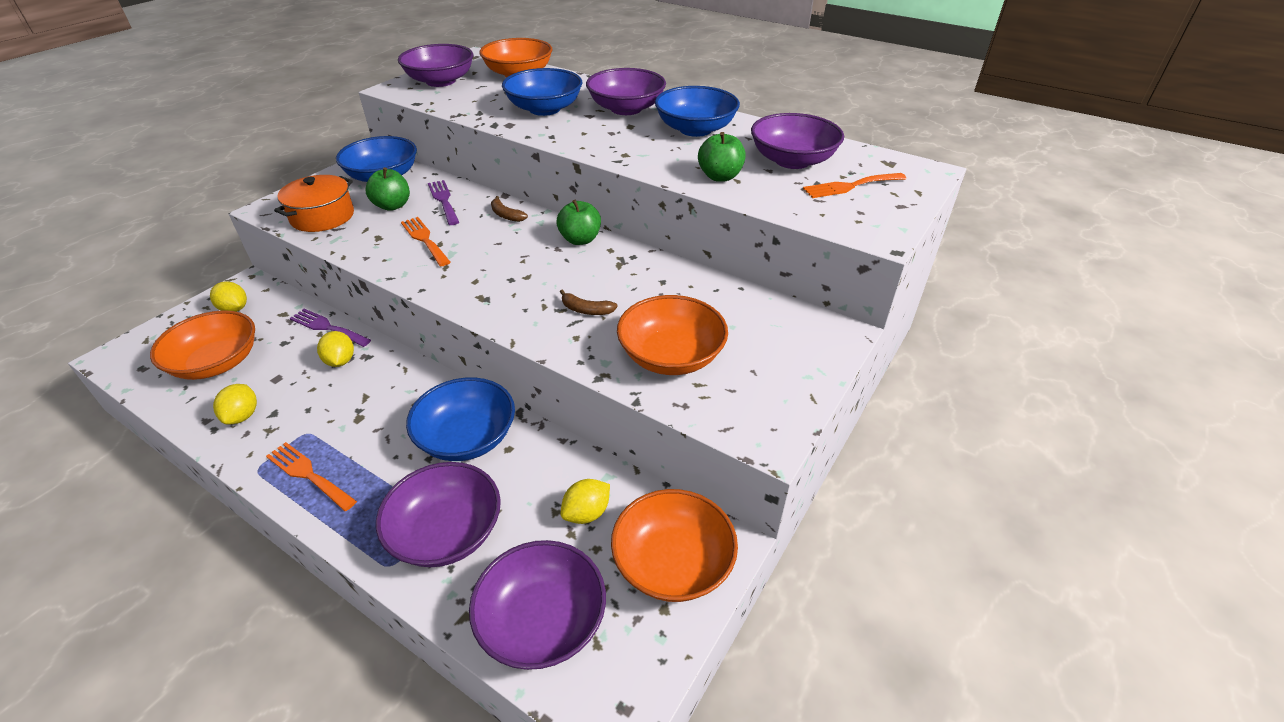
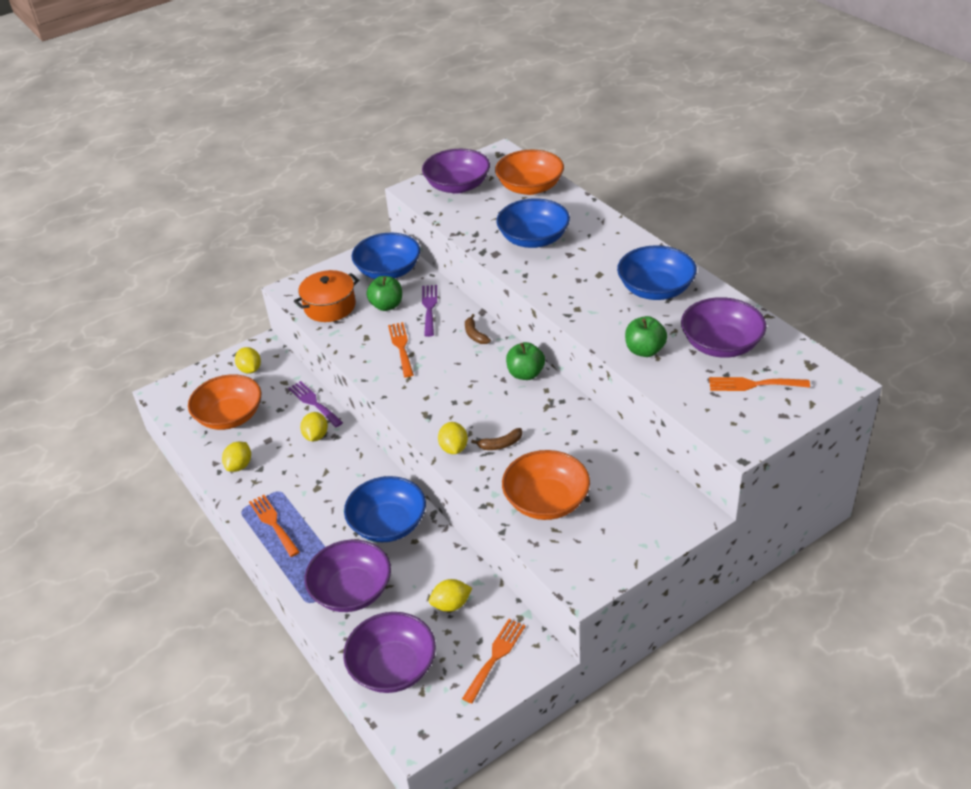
camera: 25 degrees right, 0 degrees up
brown banana [560,289,618,315] -> brown banana turned 60 degrees counterclockwise [471,428,522,450]
purple bowl [586,68,666,115] -> none
orange bowl [611,489,738,602] -> orange fork [462,619,526,704]
none -> yellow lemon [438,422,468,454]

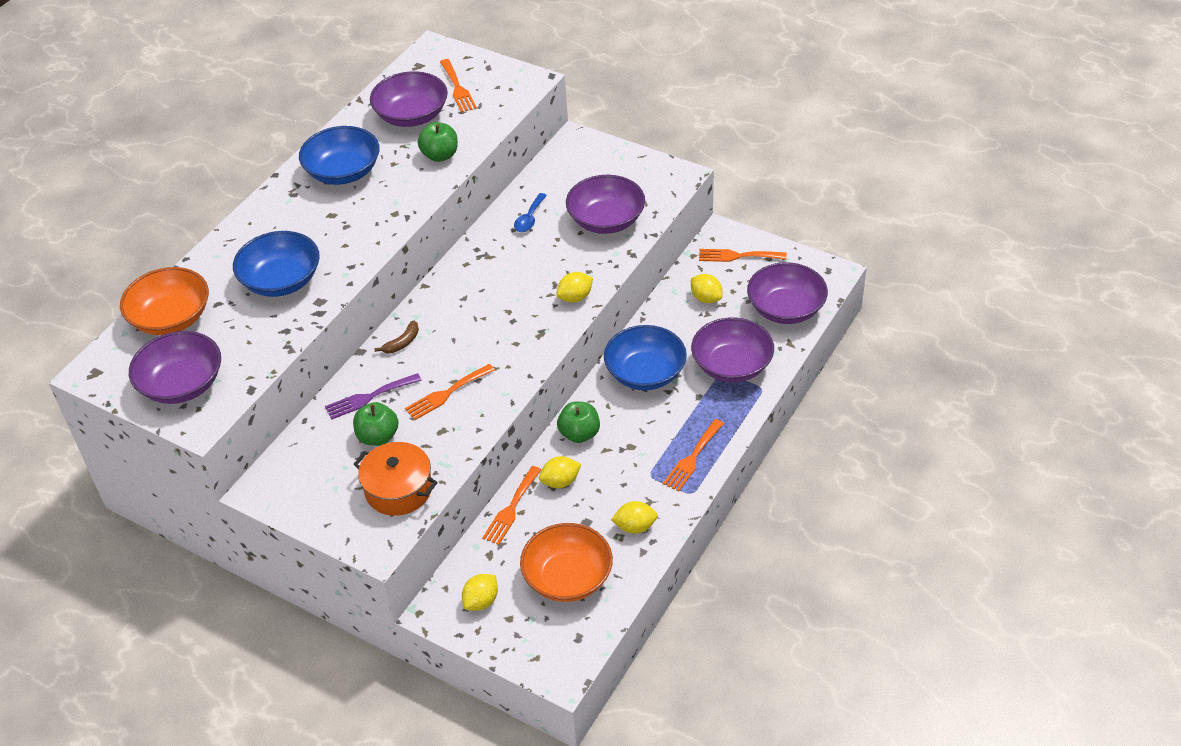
camera: 115 degrees left, 5 degrees up
purple fork [288,381,343,427] -> orange fork [482,466,541,545]
blue bowl [352,233,420,279] -> none
brown banana [471,428,522,450] -> none
orange bowl [502,450,590,520] -> purple bowl [566,175,645,234]
green apple [506,342,545,380] -> green apple moved to [557,402,600,443]
none -> blue spoon [514,193,547,232]

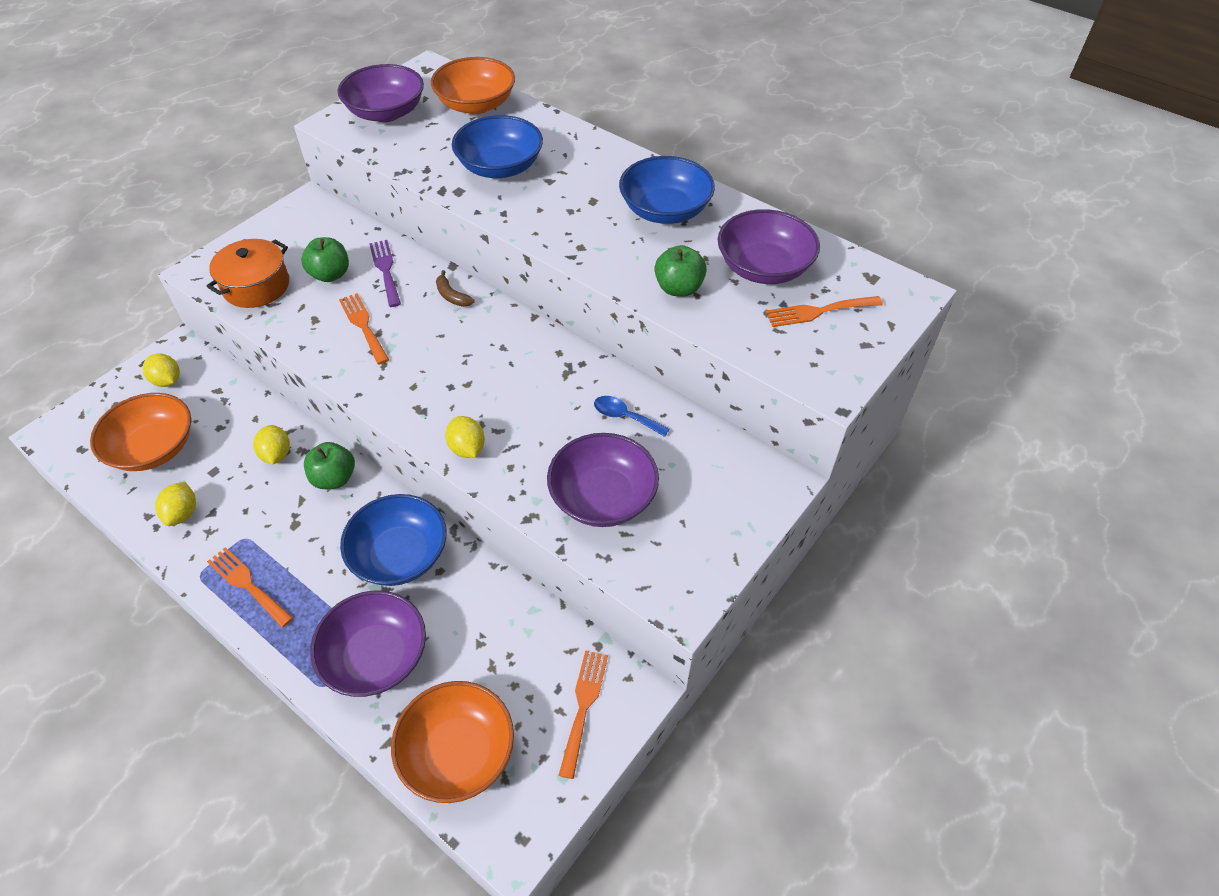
camera: 95 degrees right, 5 degrees up
orange fork [482,466,541,545] -> none
yellow lemon [691,274,723,303] -> none
purple bowl [747,262,828,324] -> orange bowl [391,681,514,803]

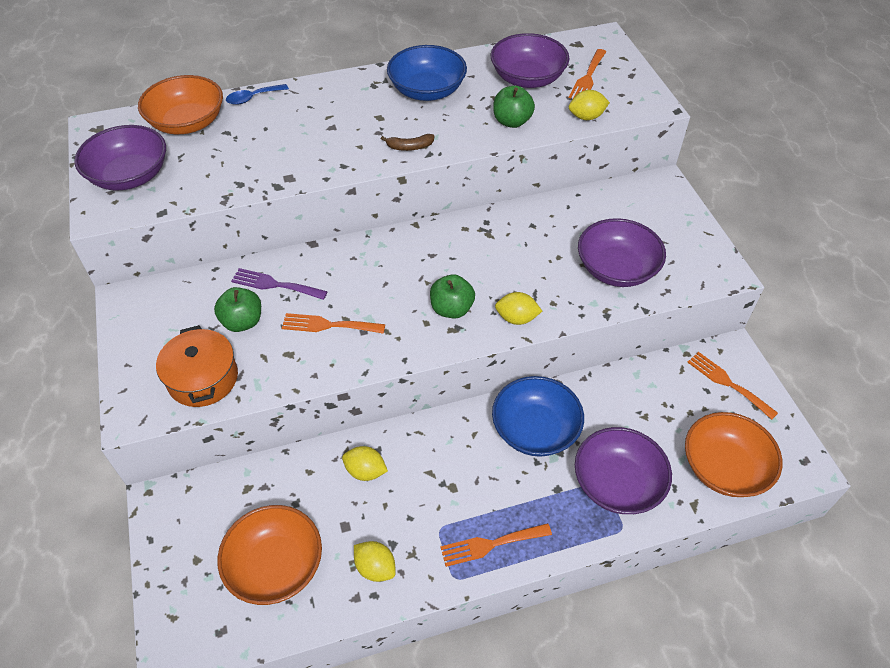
camera: 55 degrees left, 0 degrees up
yellow lemon [143,353,180,387] -> yellow lemon moved to [569,90,610,120]
green apple [304,442,355,489] -> green apple moved to [430,274,475,319]
brown banana [436,270,474,307] -> brown banana moved to [381,134,435,151]
blue bowl [452,115,543,178] -> none
blue spoon [594,396,669,437] -> blue spoon moved to [226,84,289,105]

